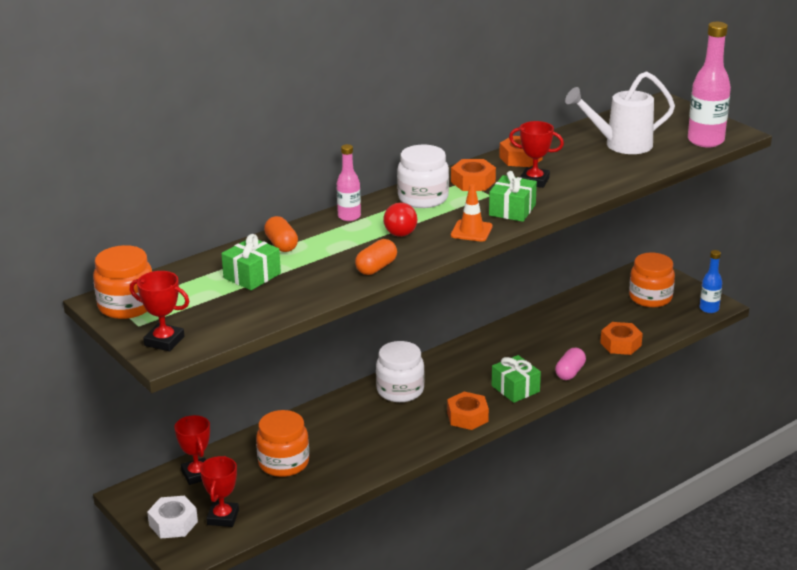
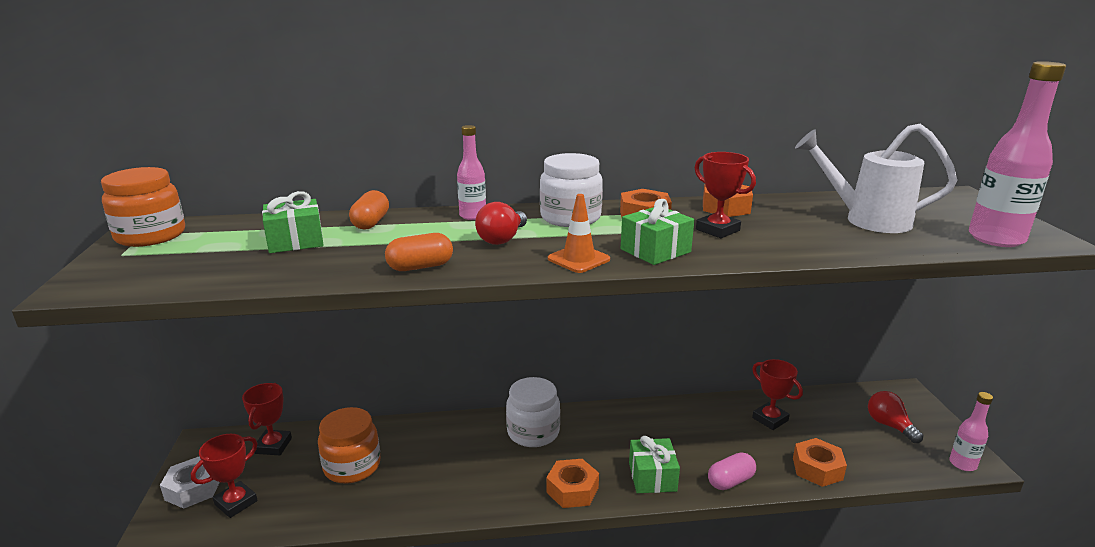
camera: 30 degrees right, 5 degrees down
red trophy [130,271,190,351] -> red trophy moved to [752,359,803,430]
orange jar [629,253,675,307] -> red light bulb [868,391,923,443]
blue bottle [700,250,722,313] -> pink bottle [949,392,993,471]

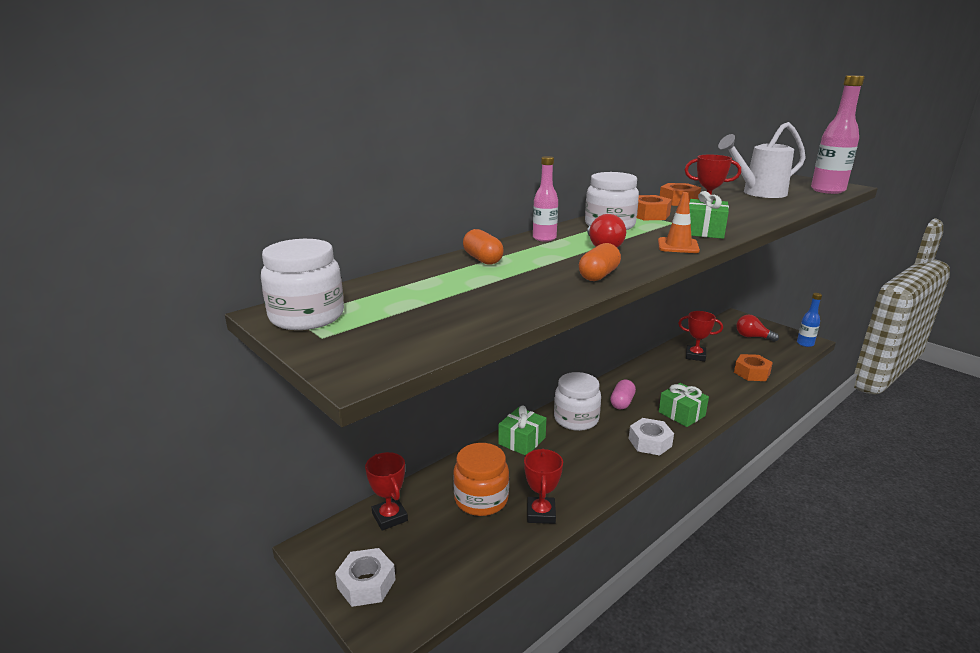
camera: 35 degrees left, 0 degrees up
orange jar [101,167,185,247] -> white jar [261,239,344,330]
red trophy [191,434,258,518] -> red trophy moved to [524,449,563,524]
green gift [262,191,324,253] -> green gift moved to [498,405,546,456]
orange nut [546,459,599,508] -> white nut [629,418,674,456]
pink capsule [708,452,756,490] -> pink capsule moved to [610,380,636,409]
pink bottle [949,392,993,471] -> blue bottle [797,293,822,347]

